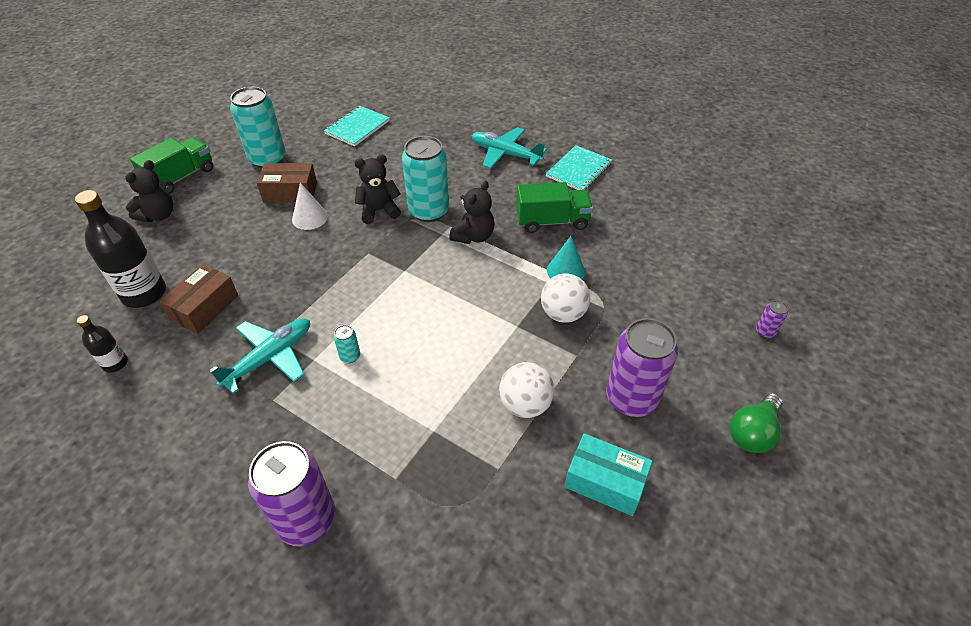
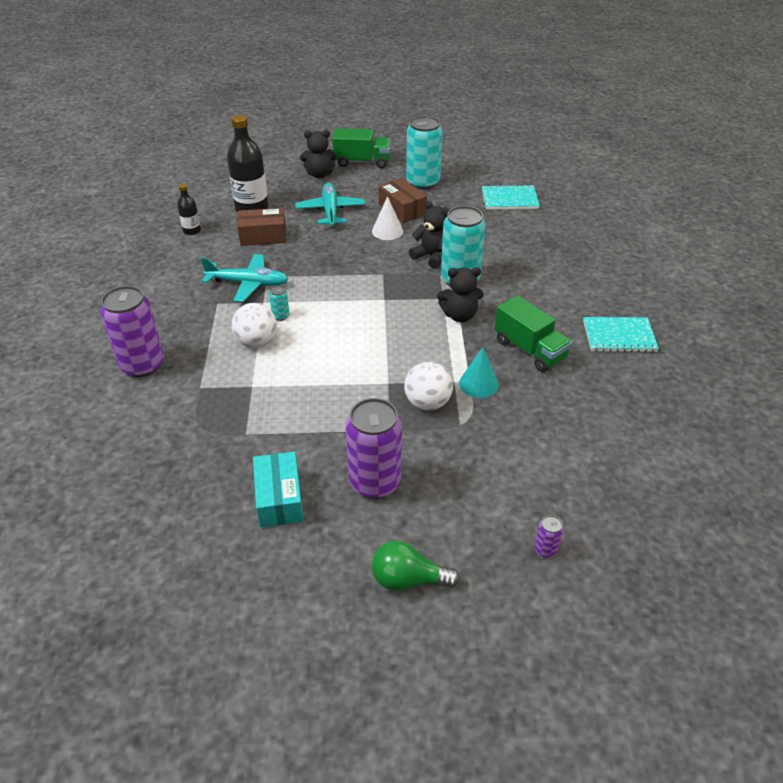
camera: 55 degrees right, 5 degrees down
turquoise plane [471,127,547,169] -> turquoise plane moved to [295,183,365,226]
white ball [499,362,554,418] -> white ball moved to [232,303,277,348]

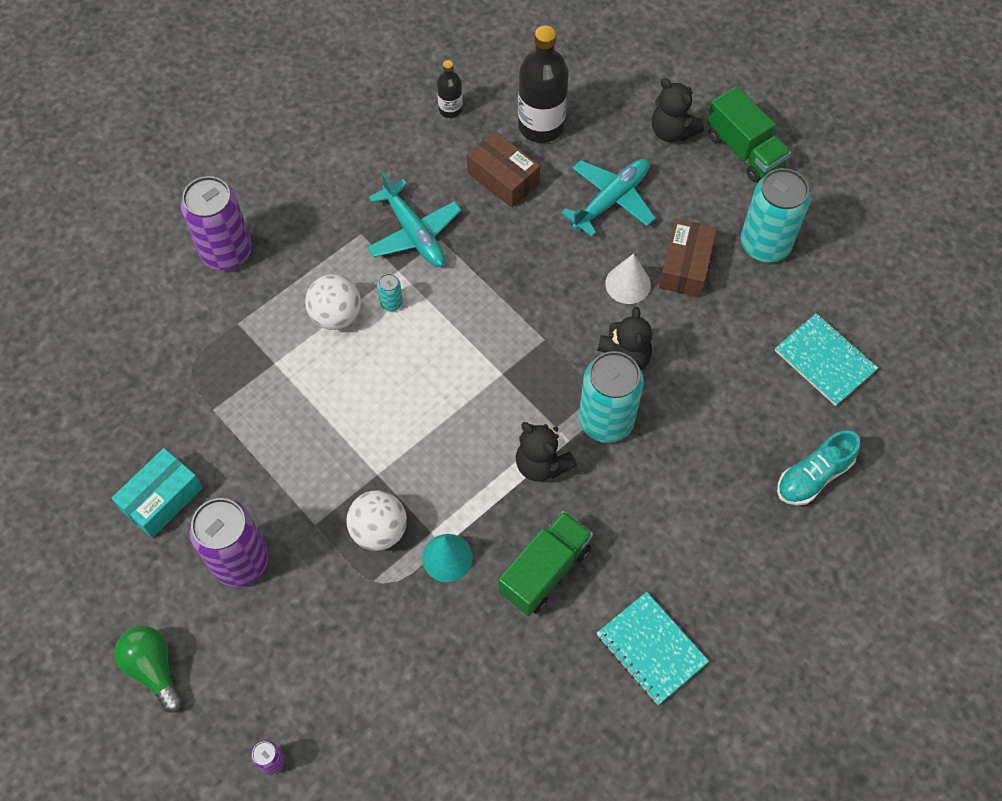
camera: 50 degrees right, 20 degrees up
green truck [494,295,572,372] -> green truck turned 150 degrees counterclockwise [498,511,593,616]
none -> turquoise shoe [777,430,860,505]

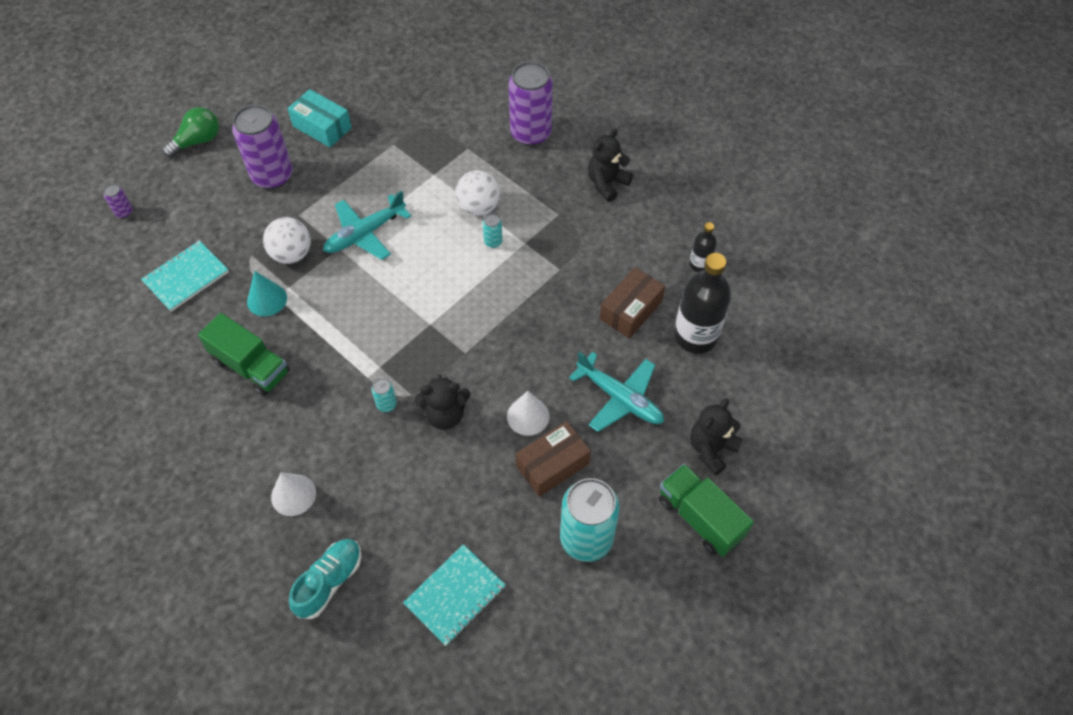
camera: 85 degrees right, 5 degrees down
turquoise plane [367,172,461,267] -> turquoise plane moved to [323,191,411,260]
black teddy bear [516,422,577,482] -> black teddy bear moved to [588,128,633,202]
turquoise can [579,351,644,443] -> turquoise can [371,378,397,412], size x0.42
turquoise notebook [597,592,709,705] -> turquoise notebook moved to [141,240,229,311]
brown box [659,219,717,297] -> brown box turned 45 degrees counterclockwise [515,421,591,497]
green truck [706,86,791,182] -> green truck turned 90 degrees clockwise [659,464,754,557]
turquoise shoe [777,430,860,505] -> turquoise shoe turned 75 degrees clockwise [289,539,362,619]
none -> white cone [271,472,316,516]

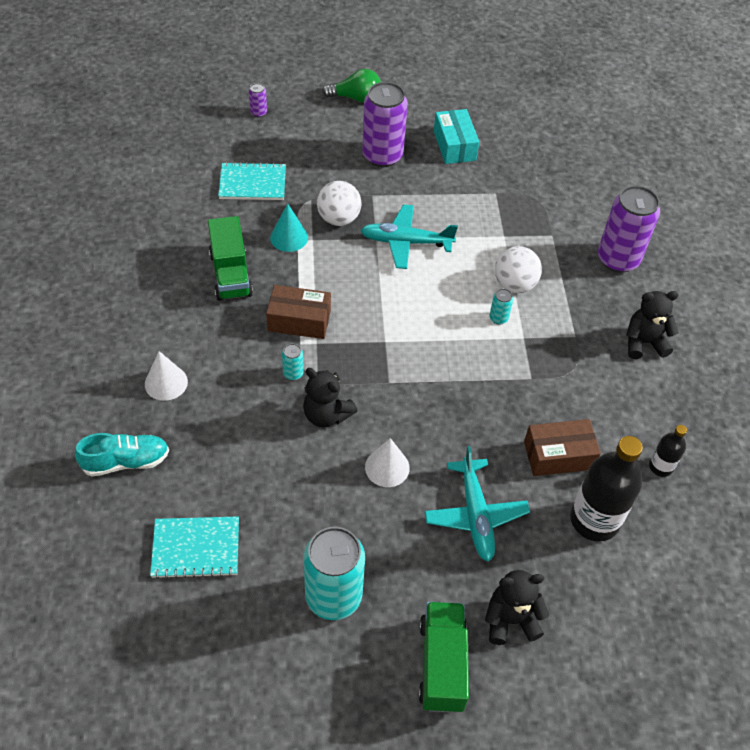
camera: 40 degrees right, 5 degrees down
brown box [515,421,591,497] -> brown box moved to [266,285,331,339]

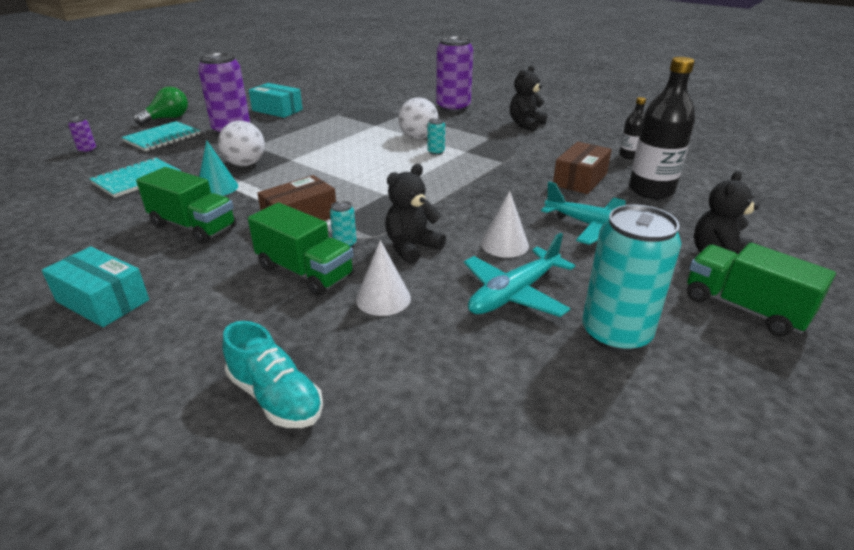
camera: 45 degrees left, 20 degrees down
turquoise shoe [75,433,169,476] -> turquoise shoe turned 105 degrees clockwise [222,321,323,428]
white cone [145,351,188,401] -> white cone moved to [356,240,411,316]
turquoise notebook [150,516,239,579] -> turquoise notebook moved to [121,121,200,151]
black teddy bear [303,368,358,427] -> black teddy bear turned 150 degrees clockwise [385,164,446,264]
turquoise plane [360,204,458,269] -> turquoise plane moved to [464,233,575,317]
none -> turquoise box [42,246,149,327]
none -> green truck [248,203,354,296]

